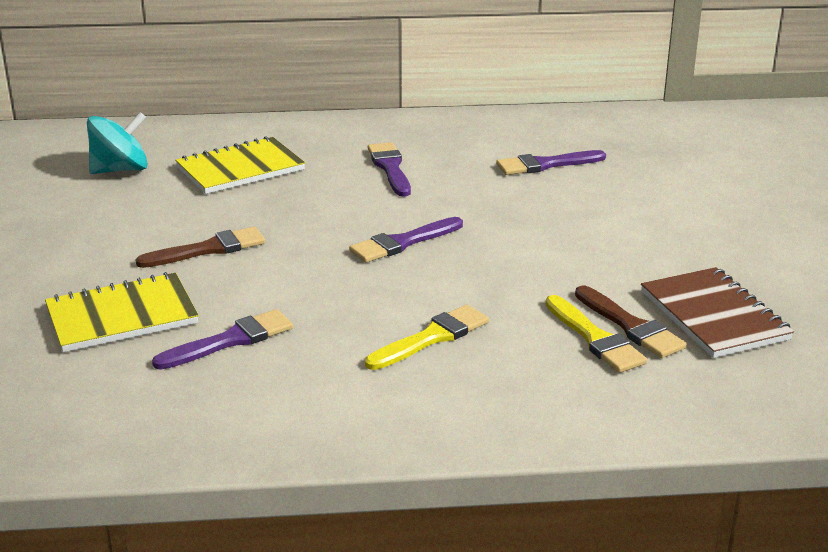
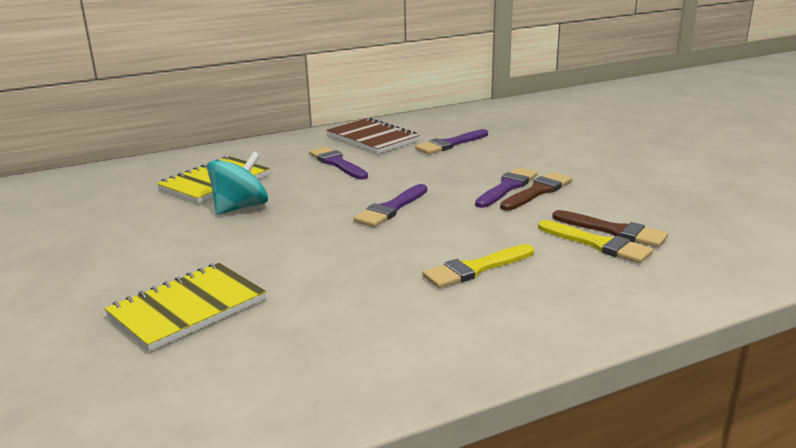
camera: 20 degrees left, 5 degrees down
turquoise spinning top [87,112,148,174] -> turquoise spinning top moved to [207,152,268,215]
brown brush [135,227,265,268] -> brown brush moved to [500,172,572,211]
purple brush [152,309,293,370] -> purple brush moved to [475,167,537,208]
yellow brush [365,305,489,370] -> yellow brush turned 150 degrees counterclockwise [423,244,534,288]
brown notebook [641,267,794,358] -> brown notebook moved to [326,117,420,154]

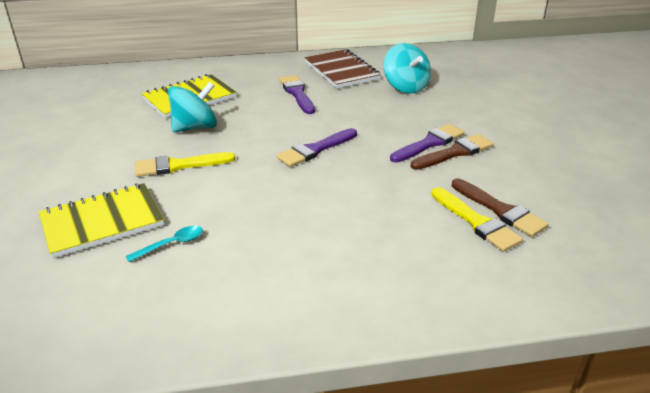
camera: 15 degrees right, 10 degrees up
purple brush [415,129,488,154] -> turquoise spinning top [384,43,431,94]
yellow brush [423,244,534,288] -> yellow brush moved to [135,152,235,177]
none -> turquoise spoon [126,226,203,262]

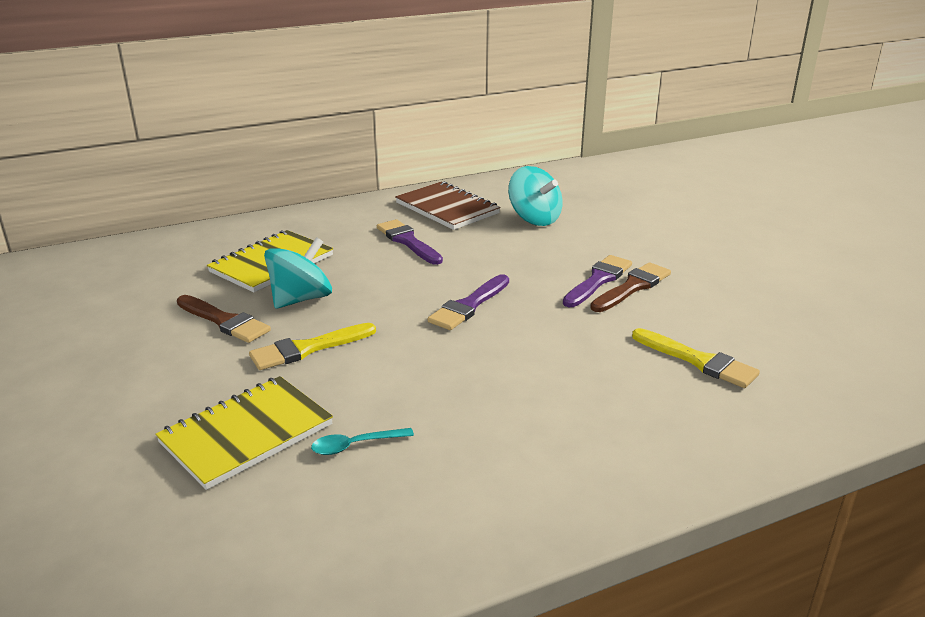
camera: 15 degrees left, 5 degrees down
turquoise spoon [126,226,203,262] -> turquoise spoon turned 150 degrees counterclockwise [311,428,414,455]
brown brush [452,179,549,237] -> brown brush moved to [177,295,271,343]

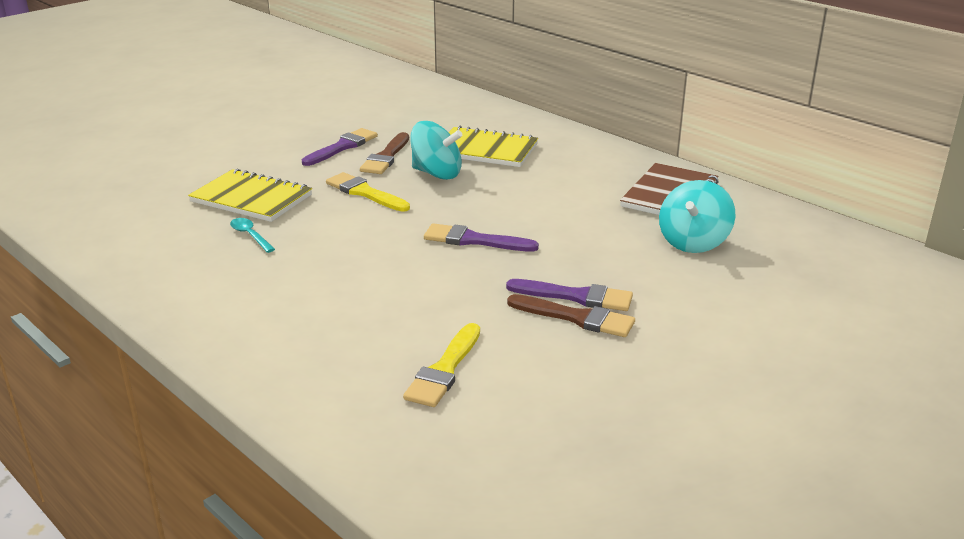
camera: 70 degrees right, 0 degrees up
purple brush [377,219,443,265] -> purple brush moved to [302,128,378,166]

